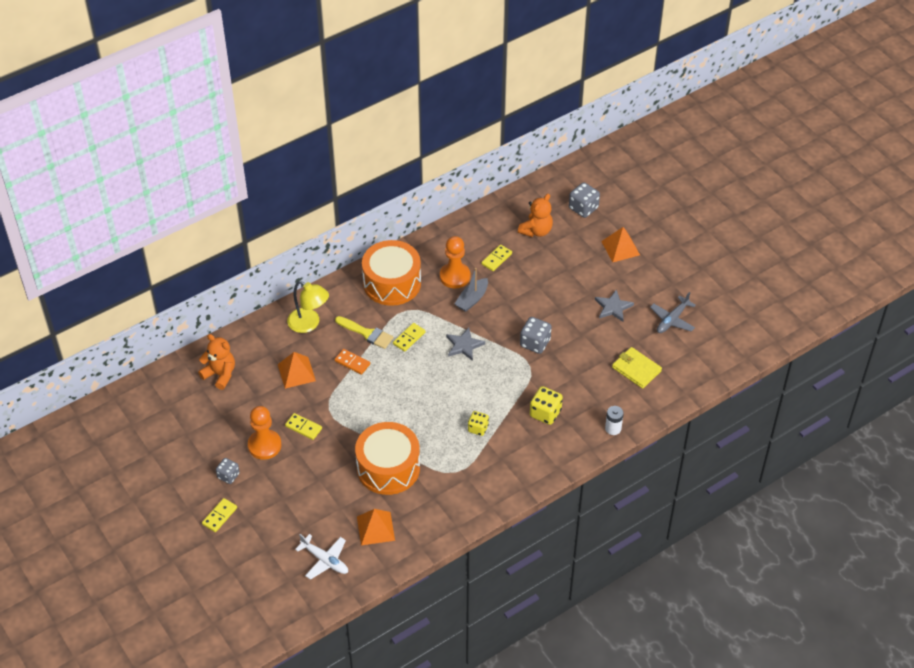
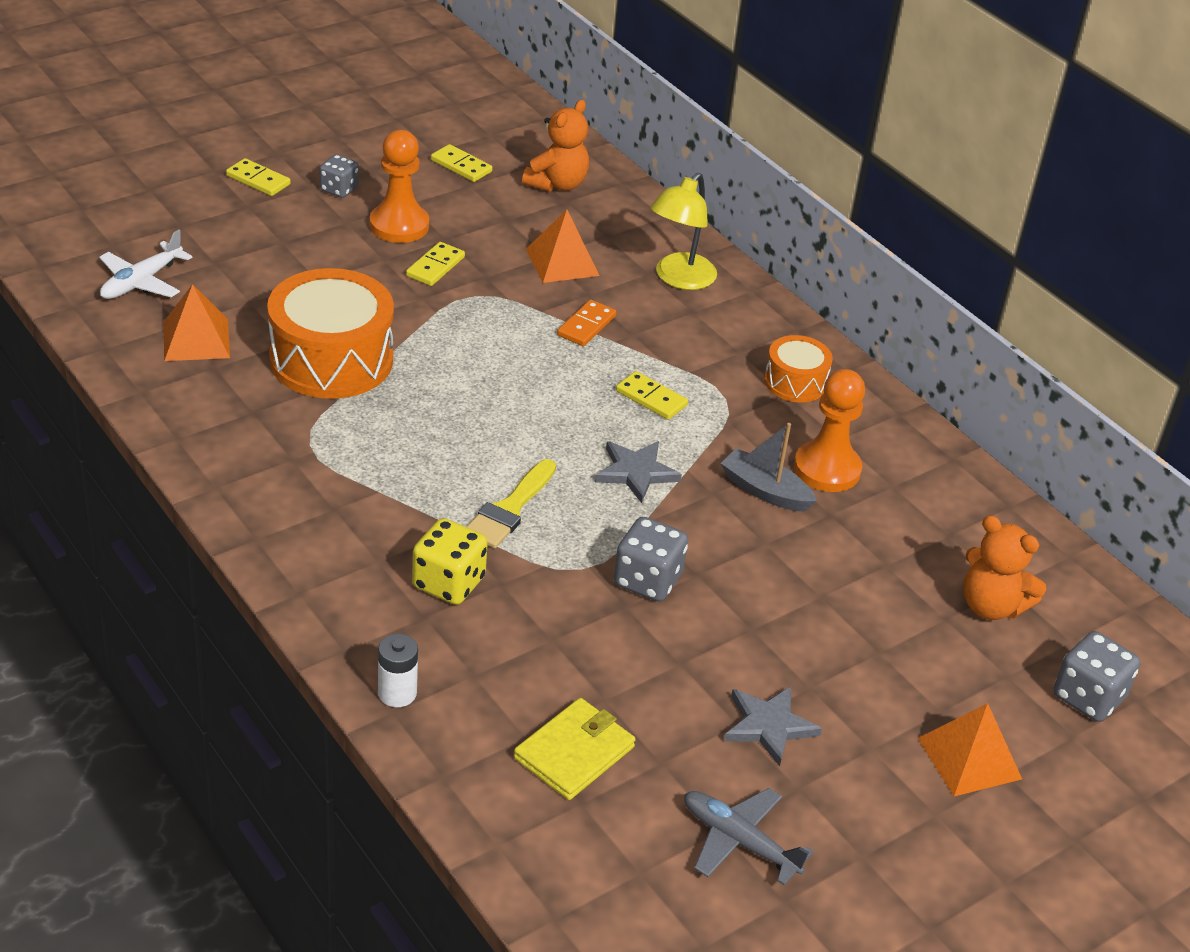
camera: 85 degrees right, 10 degrees down
yellow brush [335,316,394,349] -> yellow brush moved to [466,459,556,548]
orange drum [362,240,421,306] -> orange drum [764,335,833,402], size x0.53
yellow dice [468,411,489,436] -> none
yellow domino [481,244,512,271] -> yellow domino moved to [431,144,493,182]

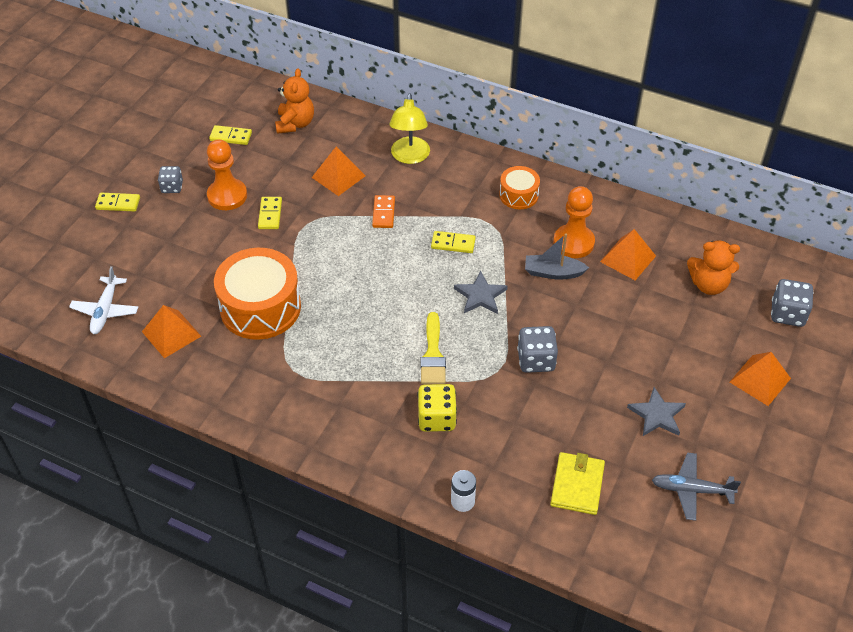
camera: 25 degrees left, 10 degrees up
none -> orange pyramid [600,229,656,280]

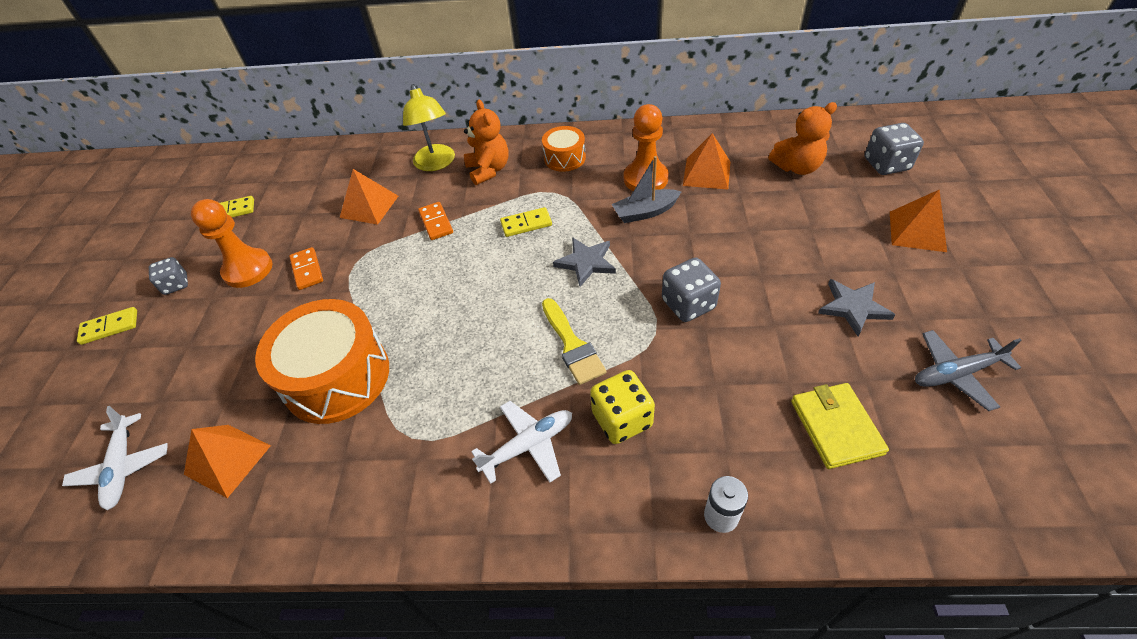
camera: 20 degrees left, 0 degrees up
yellow domino [258,197,282,229] -> orange domino [289,247,323,290]
orange teddy bear [275,68,314,134] -> orange teddy bear moved to [464,100,509,185]
none -> white plane [471,401,572,484]

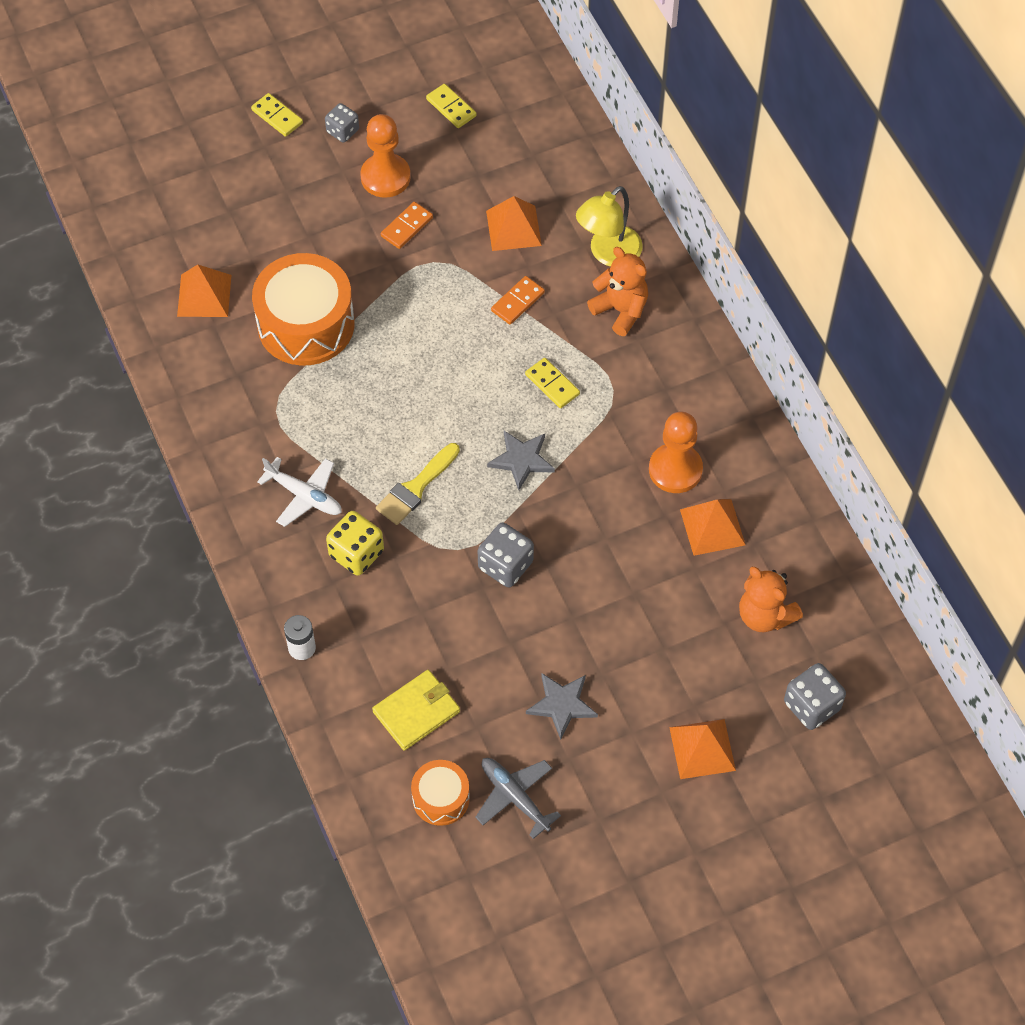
camera: 60 degrees right, 10 degrees up
white plane [62,406,168,510] -> none
orange teddy bear [464,100,509,185] -> orange teddy bear turned 90 degrees counterclockwise [587,247,648,336]
orange drum [542,126,586,172] -> orange drum moved to [411,760,470,826]
grey boat [612,156,682,223] -> none

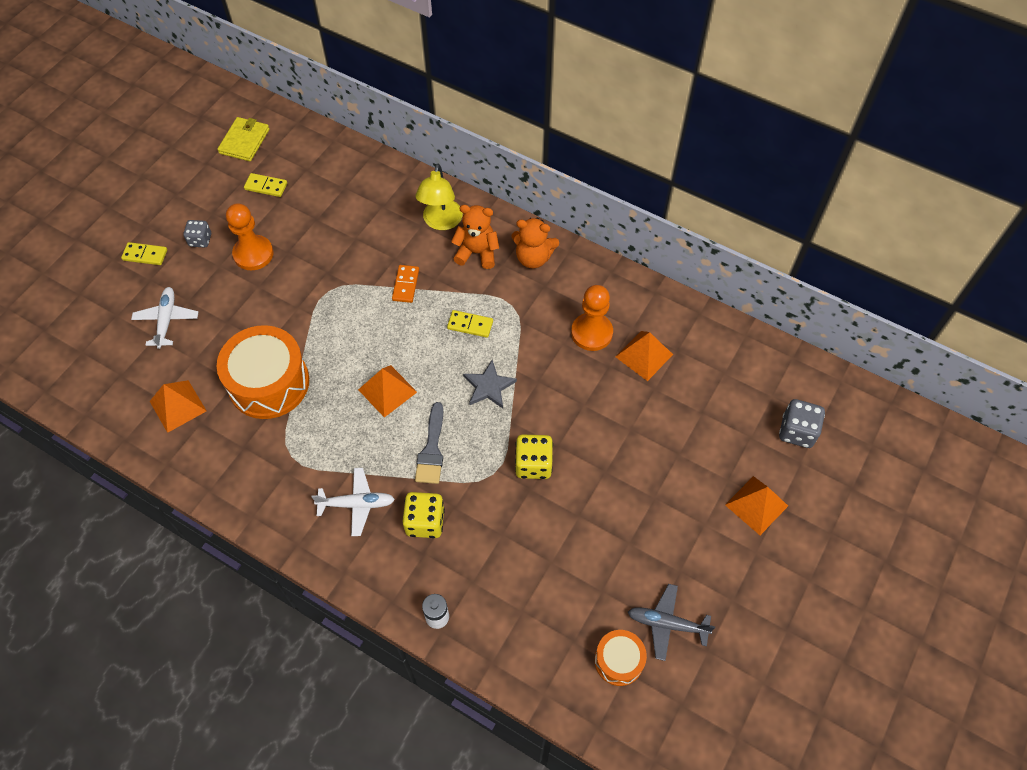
camera: 35 degrees left, 0 degrees up
yellow wallet [372,670,460,751] -> yellow wallet moved to [217,117,270,161]
yellow brush [376,443,460,525] -> grey brush [415,402,443,484]
orange domino [381,202,433,249] -> none
grey dice [478,523,534,587] -> yellow dice [515,435,553,479]
orange pyramid [486,196,542,251] -> orange pyramid moved to [358,365,417,418]
grey star [526,673,598,740] -> none
orange teddy bear [739,567,803,632] -> orange teddy bear moved to [511,218,559,268]
none -> white plane [131,287,198,349]

